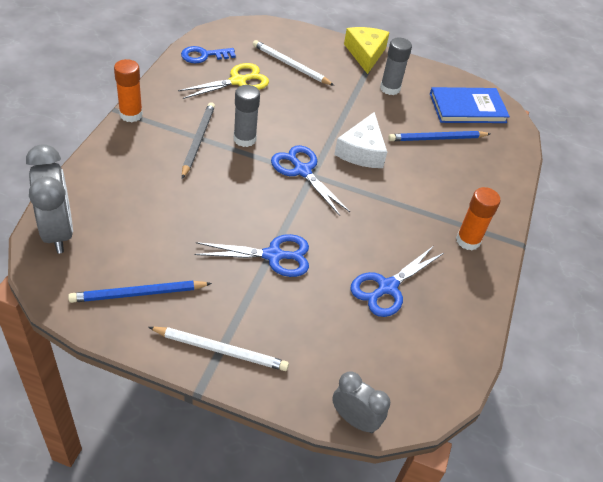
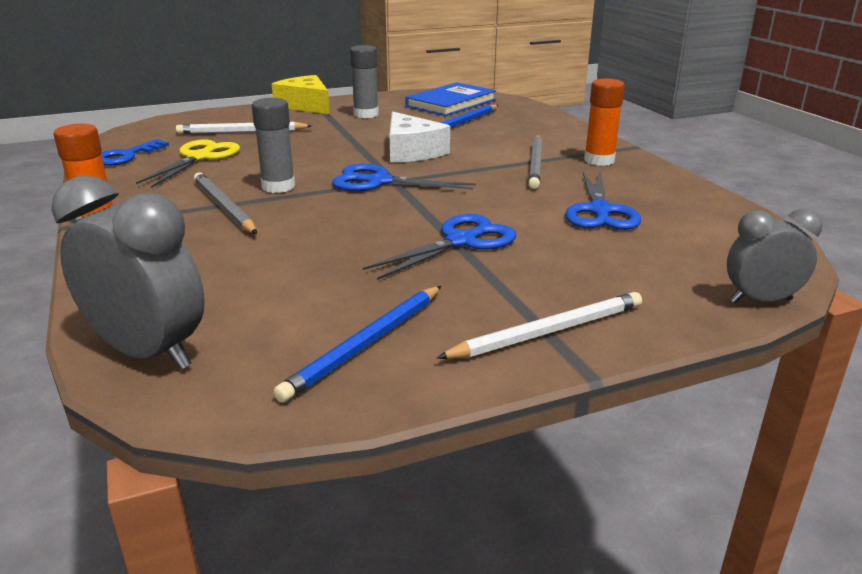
camera: 35 degrees left, 20 degrees down
none -> grey pencil [529,135,542,189]

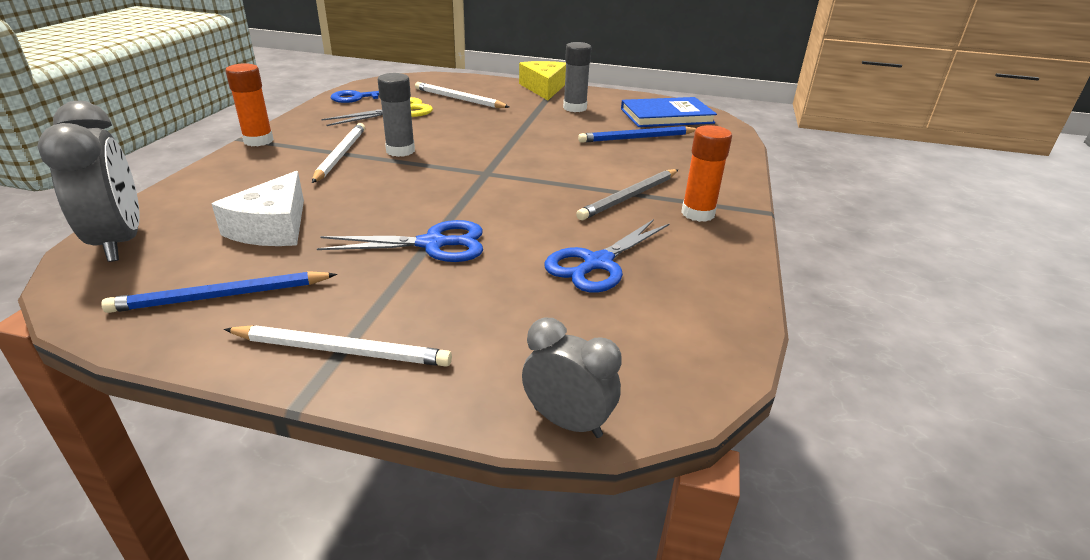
camera: 35 degrees right, 5 degrees up
grey pencil [194,172,257,234] -> white pencil [312,123,365,183]
blue scissors [332,164,476,191] -> none
white cheese [389,112,450,162] -> white cheese moved to [212,171,304,246]

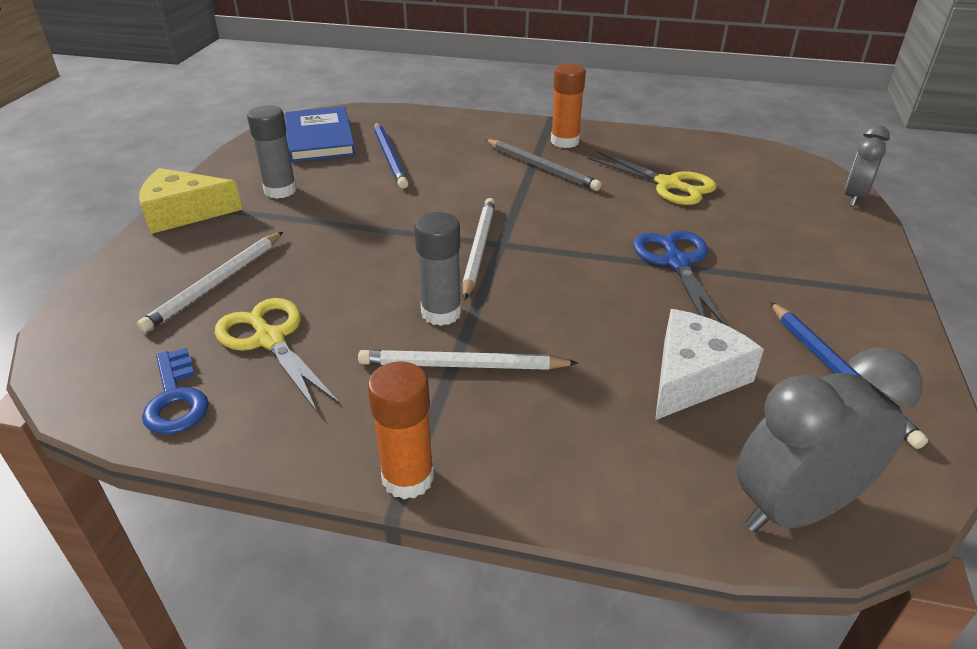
camera: 90 degrees left, 5 degrees up
white cheese [212,171,304,246] -> white cheese turned 60 degrees counterclockwise [655,309,764,420]
white pencil [224,325,452,367] -> white pencil moved to [462,198,496,300]
blue scissors [544,219,670,293] -> yellow scissors [587,150,717,205]

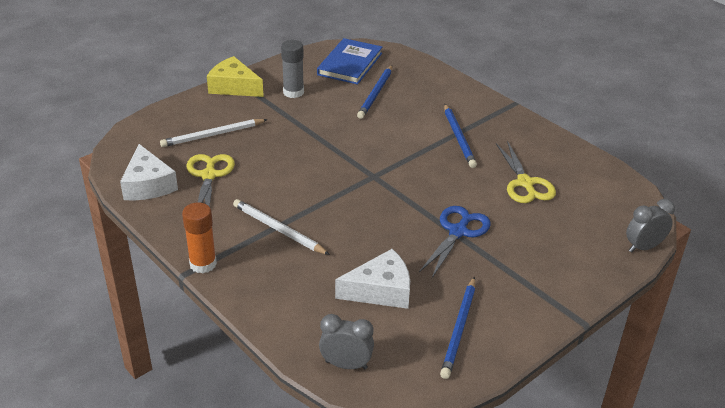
camera: 35 degrees right, 0 degrees up
blue key [142,347,209,434] -> white cheese [120,144,178,200]
grey glue stick [414,212,462,326] -> none
white pencil [462,198,496,300] -> none
grey pencil [485,139,602,191] -> blue pencil [444,104,477,168]
orange glue stick [551,64,586,148] -> none
grey clock [737,347,923,532] -> grey clock [319,314,374,369], size x0.62

